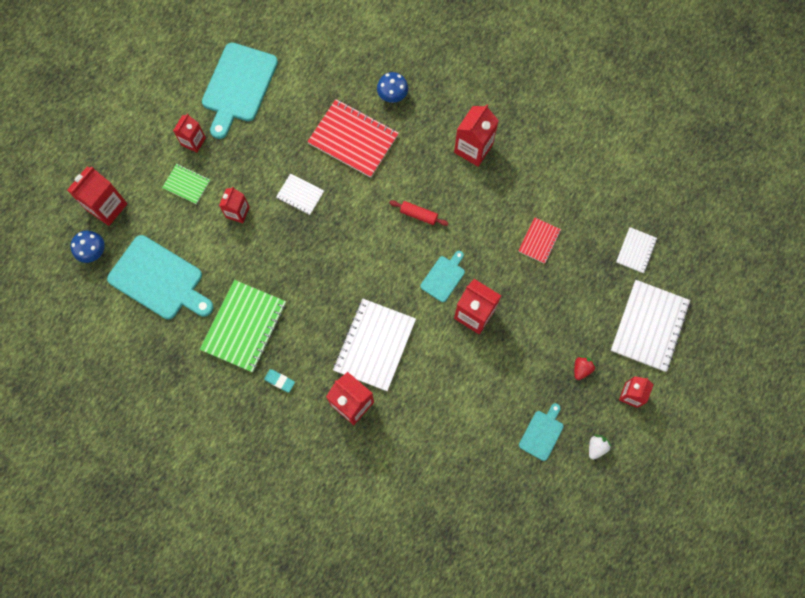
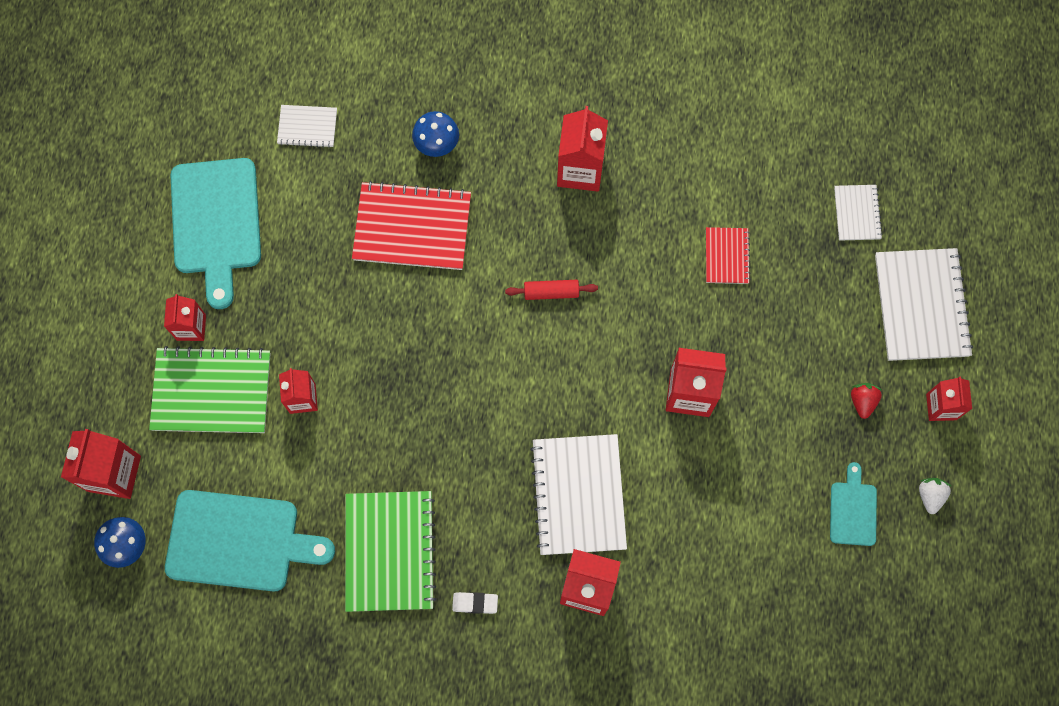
camera: 25 degrees left, 0 degrees up
green notebook [162,164,210,204] -> green notebook [149,346,271,433], size x1.92
turquoise eraser [264,369,295,393] -> white eraser [452,592,498,614]
white notebook [276,173,324,215] -> white notebook moved to [277,105,337,148]
turquoise cutting board [420,251,465,302] -> none

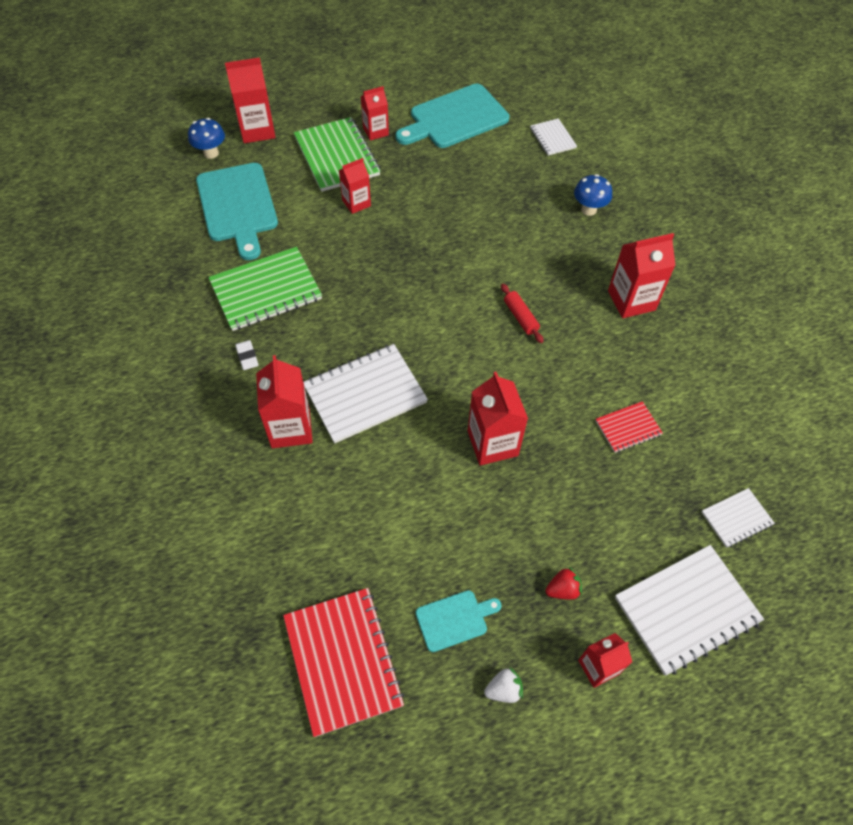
camera: 65 degrees right, 15 degrees down
red notebook [352,181,471,270] -> red notebook moved to [283,588,404,737]

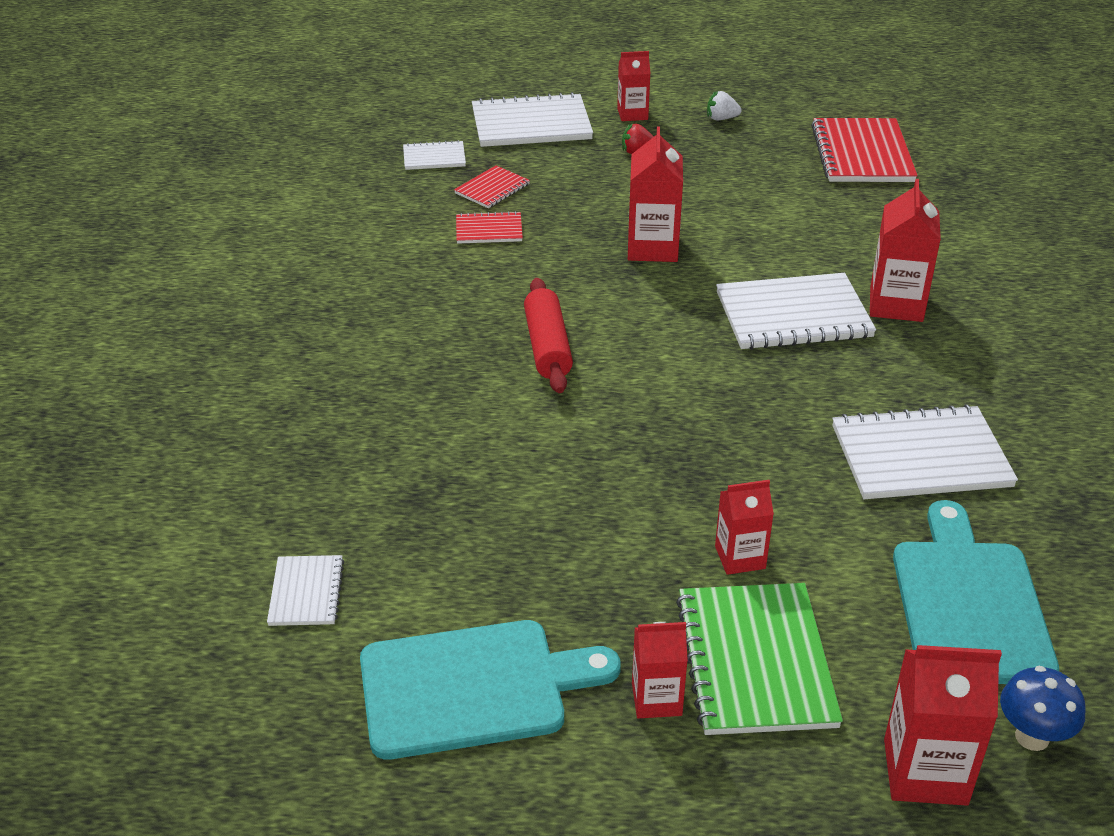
camera: 160 degrees left, 20 degrees down
green notebook [208,247,322,331] -> white notebook [832,404,1018,499]
white eraser [235,340,259,370] -> none
turquoise cutting board [416,590,502,652] -> none
red rolling pin [501,283,544,343] -> red rolling pin [524,278,573,393], size x1.59
blue mushroom [574,174,612,216] -> none
red carton [608,233,676,318] -> none
none -> red notebook [454,165,530,208]

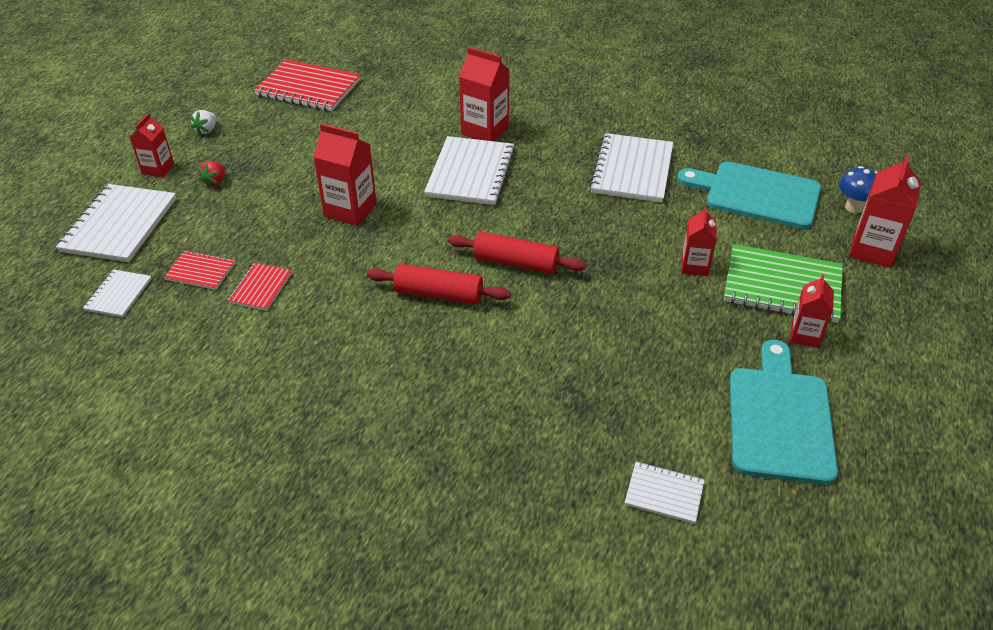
camera: 70 degrees left, 5 degrees up
red notebook [454,165,530,208] -> red notebook turned 45 degrees counterclockwise [164,250,235,290]
none -> red rolling pin [448,232,586,274]

